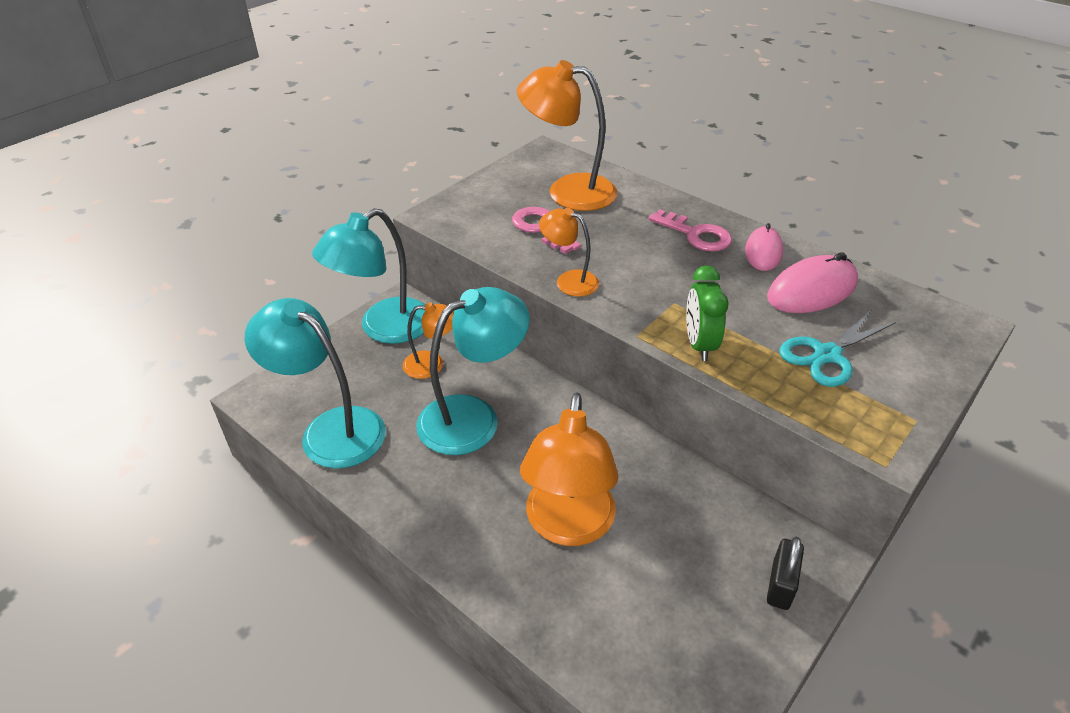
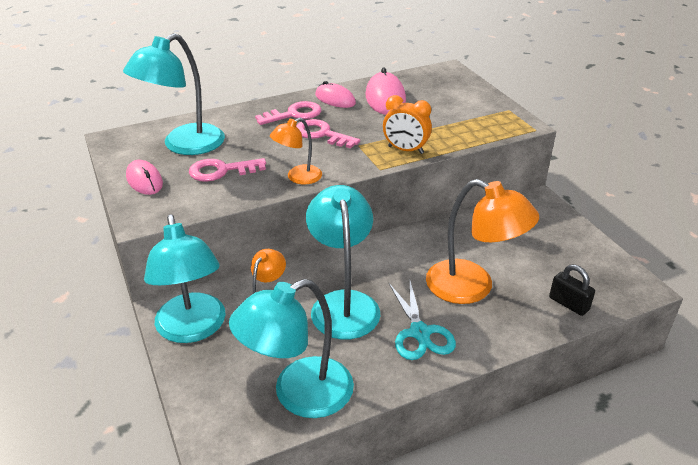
camera: 65 degrees left, 5 degrees down
orange lamp [517,60,617,211] -> turquoise lamp [123,33,225,155]
green clock [686,265,729,361] -> orange clock [383,95,432,154]
black padlock [767,537,804,610] -> black padlock moved to [549,264,595,316]
turquoise scissors [780,309,896,387] -> turquoise scissors moved to [389,281,456,360]
none -> pink mouse [126,160,163,195]
none -> pink key [296,119,360,149]

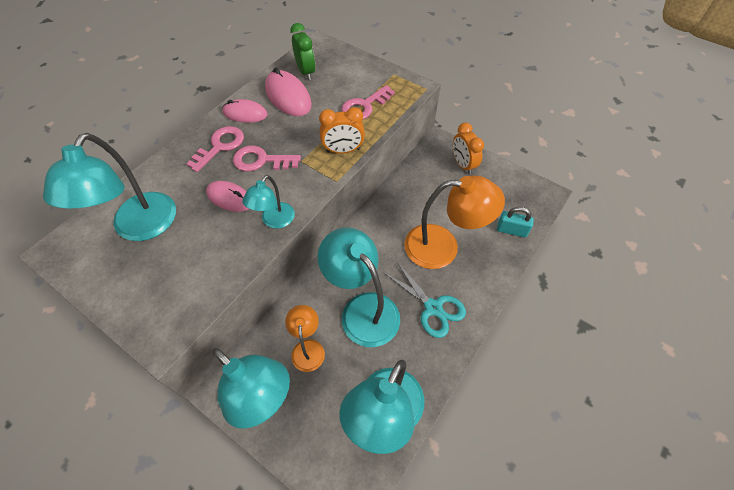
camera: 30 degrees left, 20 degrees up
pink mouse [126,160,163,195] -> pink mouse moved to [206,181,249,212]
pink key [189,158,266,182] -> pink key moved to [341,85,395,119]
orange lamp [270,118,322,184] -> turquoise lamp [242,175,295,229]
black padlock [549,264,595,316] -> turquoise padlock [497,207,534,238]
none -> green clock [290,23,315,80]
none -> orange clock [453,123,484,174]

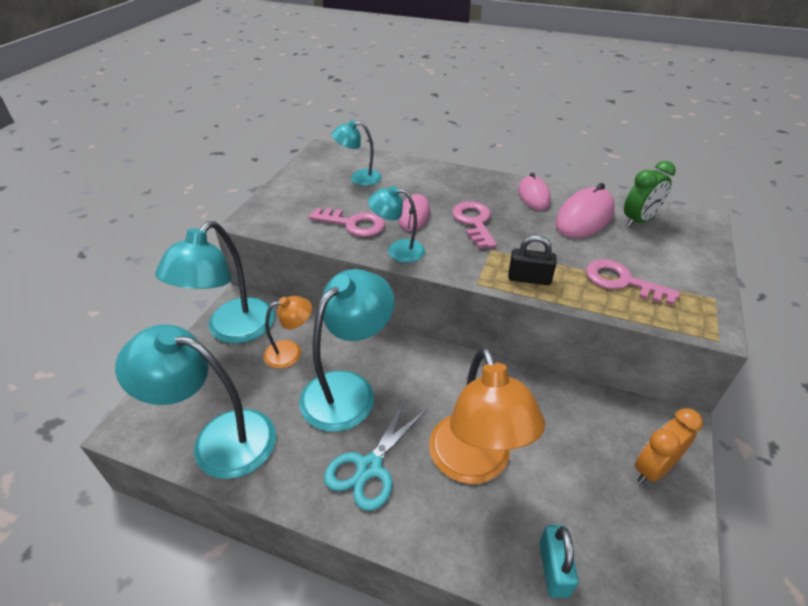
camera: 75 degrees right, 15 degrees down
turquoise lamp [43,133,176,241] -> turquoise lamp [331,120,382,186], size x0.54
pink key [187,126,244,172] -> pink key moved to [309,208,385,237]
orange clock [319,107,365,153] -> black padlock [508,235,557,285]

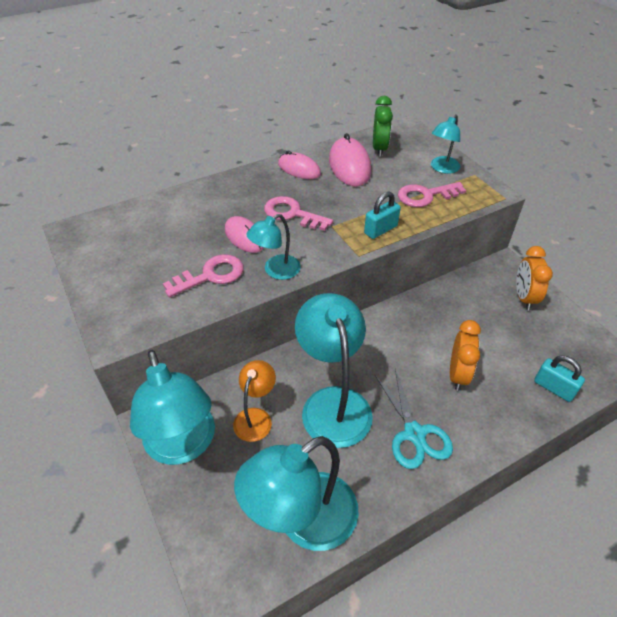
camera: 50 degrees left, 5 degrees up
turquoise lamp [331,120,382,186] -> turquoise lamp moved to [431,115,460,174]
orange lamp [429,347,545,484] -> orange clock [450,320,481,391]
black padlock [508,235,557,285] -> turquoise padlock [364,192,401,239]

